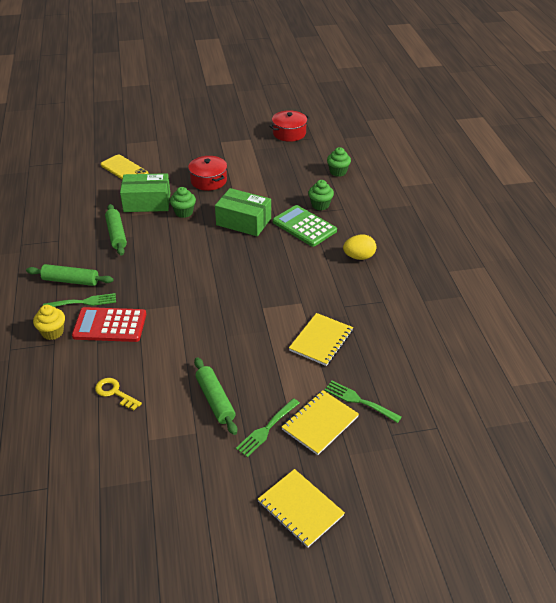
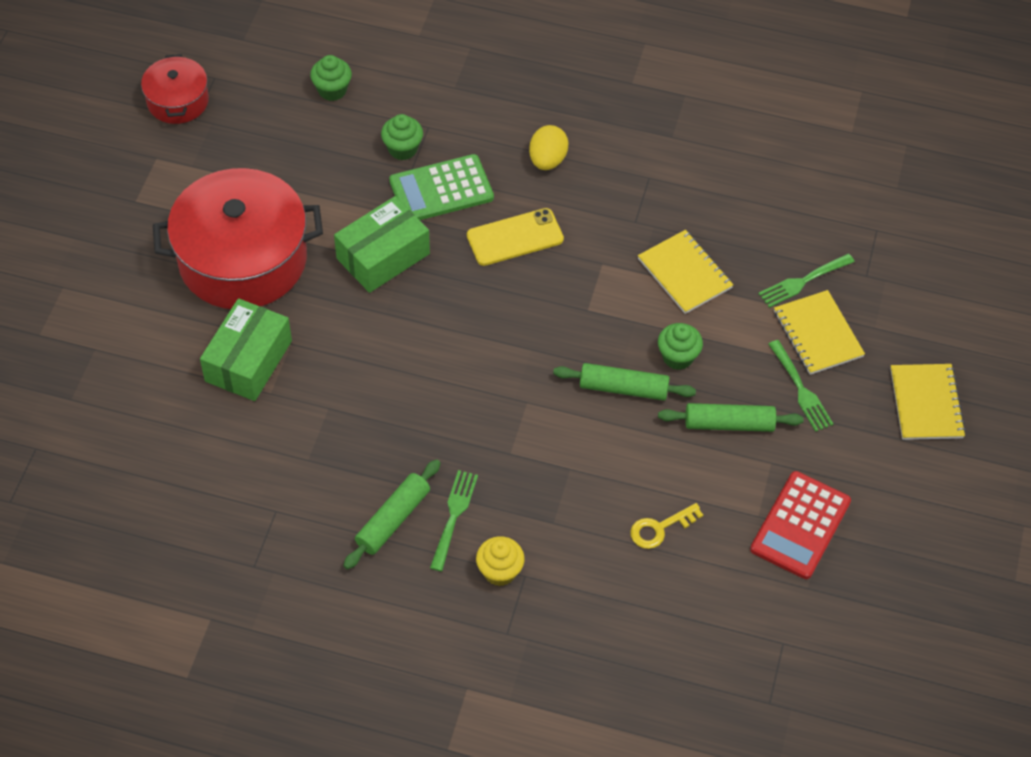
camera: 65 degrees left, 15 degrees up
red calculator [72,307,146,342] -> red calculator moved to [750,471,851,579]
yellow phone [101,155,149,180] -> yellow phone moved to [467,208,564,266]
green rolling pin [105,204,127,256] -> green rolling pin moved to [553,363,696,401]
green cupcake [170,187,196,218] -> green cupcake moved to [658,323,703,370]
red pot [188,156,227,191] -> red pot [153,168,323,309], size x1.96
yellow notebook [258,469,345,548] -> yellow notebook turned 75 degrees counterclockwise [890,364,966,440]

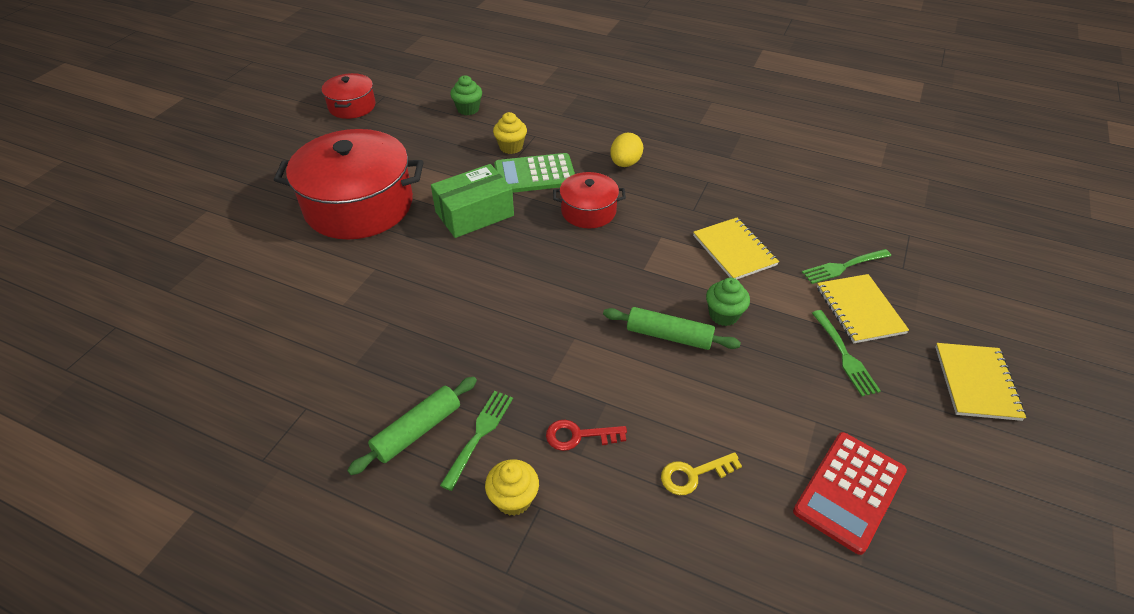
camera: 10 degrees right, 10 degrees down
green box [200,298,292,401] -> none
green cupcake [381,114,423,160] -> yellow cupcake [493,112,527,154]
yellow phone [467,208,564,266] -> red pot [553,172,626,228]
green rolling pin [658,403,804,432] -> none
none -> red key [546,420,627,451]

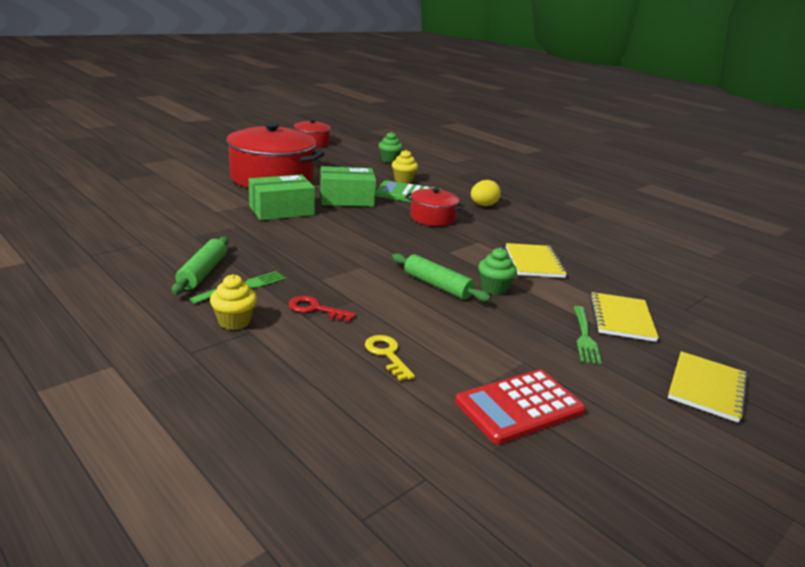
camera: 20 degrees right, 20 degrees down
green rolling pin [347,376,477,475] -> green rolling pin turned 60 degrees counterclockwise [172,237,229,295]
yellow key [661,452,742,495] -> yellow key turned 60 degrees clockwise [365,335,415,381]
green fork [802,249,891,284] -> none
none -> green box [249,175,315,221]

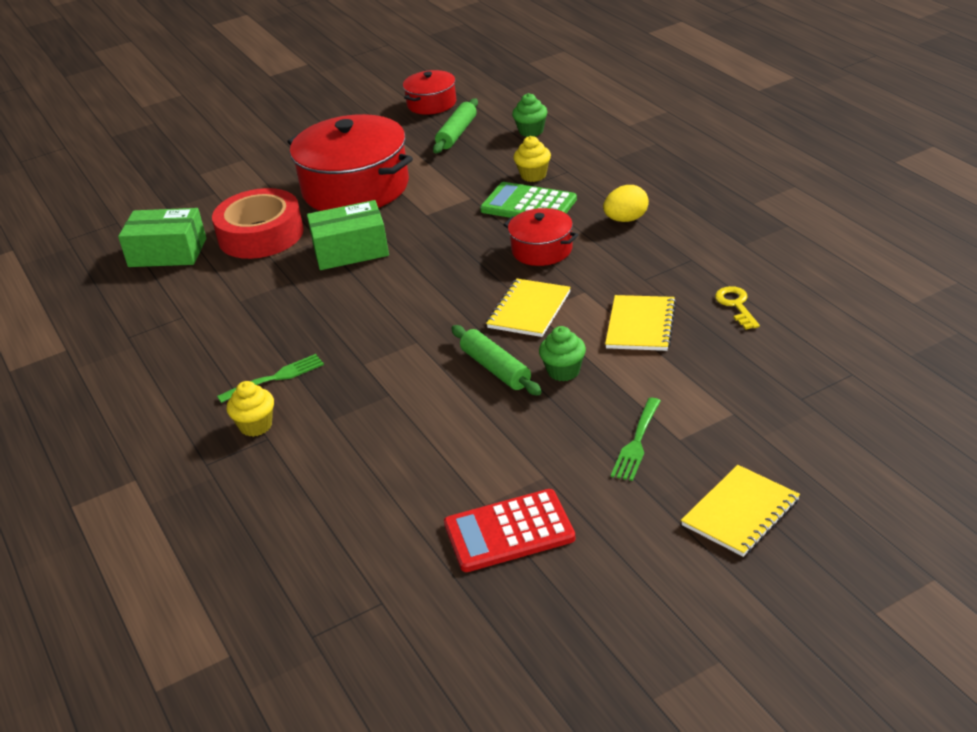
camera: 20 degrees right, 10 degrees up
green rolling pin [172,237,229,295] -> green rolling pin moved to [433,98,478,153]
red key [288,296,356,322] -> none
green box [320,166,376,207] -> green box moved to [118,208,206,267]
yellow key [365,335,415,381] -> yellow key moved to [715,286,760,330]
yellow notebook [590,292,659,342] -> yellow notebook moved to [486,279,571,337]
none -> red tape [212,188,304,259]

